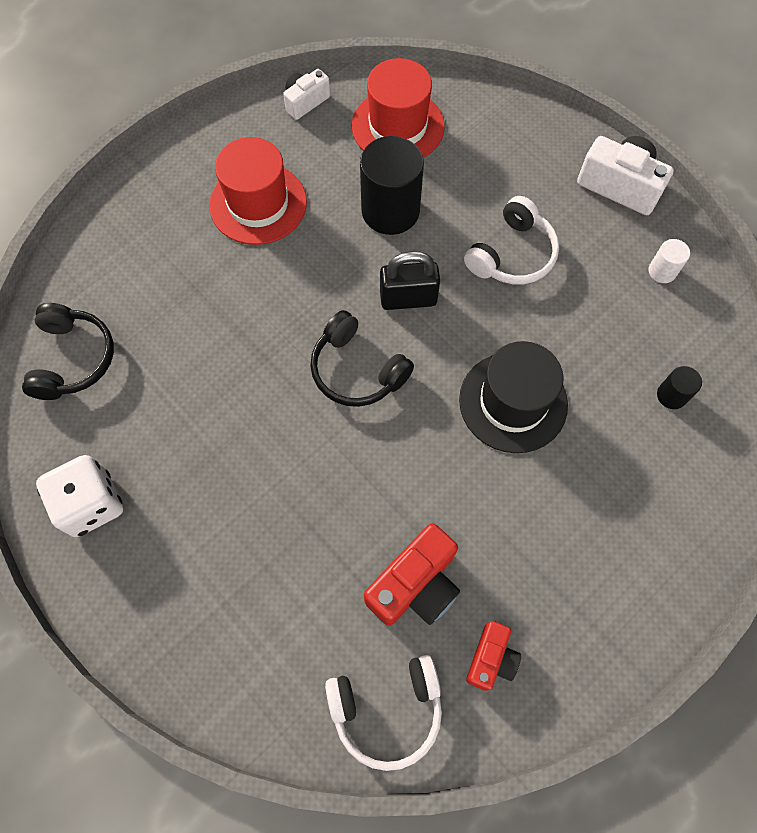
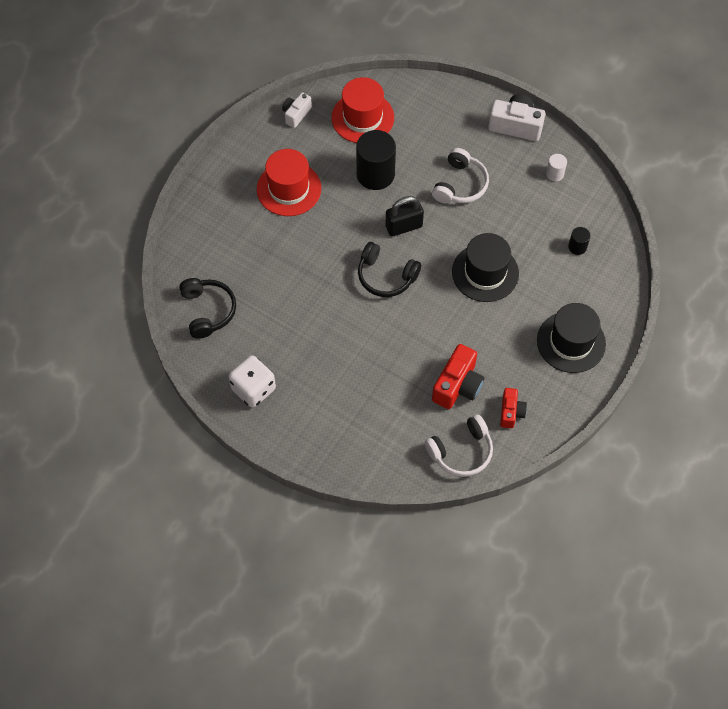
camera: 15 degrees left, 5 degrees down
none -> black hat [537,303,606,373]

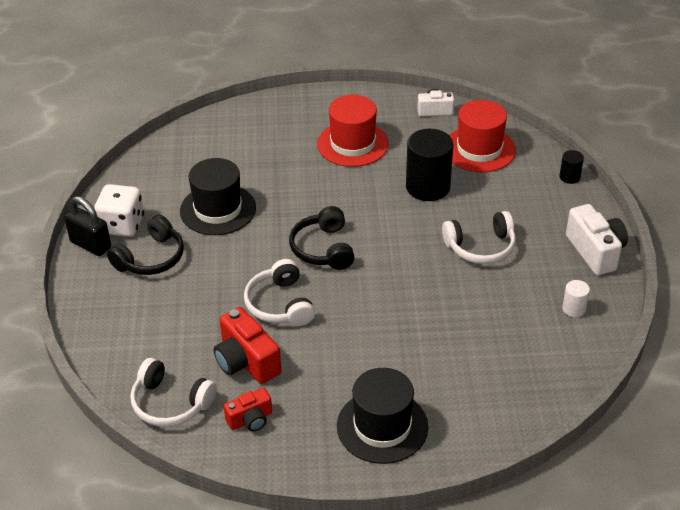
camera: 55 degrees right, 20 degrees down
black headphones [179,278,236,339] -> black headphones moved to [107,215,184,275]
black padlock [386,196,424,236] -> black padlock moved to [64,196,111,256]
red camera [432,344,484,409] -> red camera turned 60 degrees clockwise [214,307,281,384]
black hat [452,233,519,302] -> black hat moved to [180,158,256,235]
black cylinder [568,227,590,255] -> black cylinder moved to [559,150,584,184]
none -> white headphones [244,259,315,326]

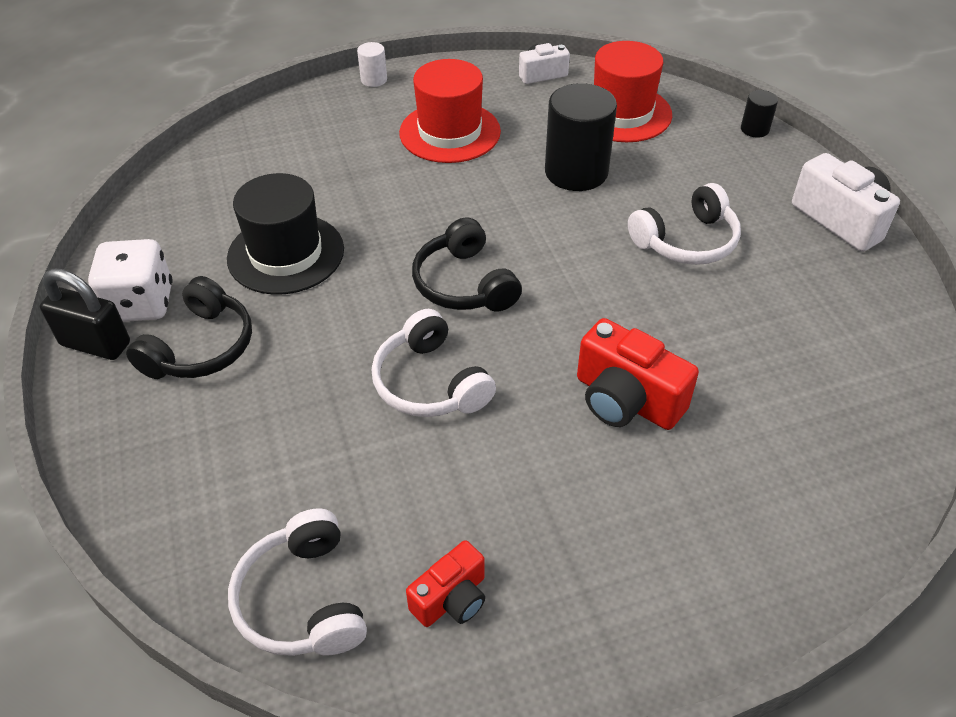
camera: 15 degrees left, 5 degrees up
white headphones [131,358,217,427] -> white headphones turned 60 degrees clockwise [228,508,367,656]
red camera [214,307,281,384] -> red camera moved to [577,318,699,430]
black hat [337,368,428,464] -> none
white cylinder [562,280,590,317] -> white cylinder moved to [357,42,387,87]

